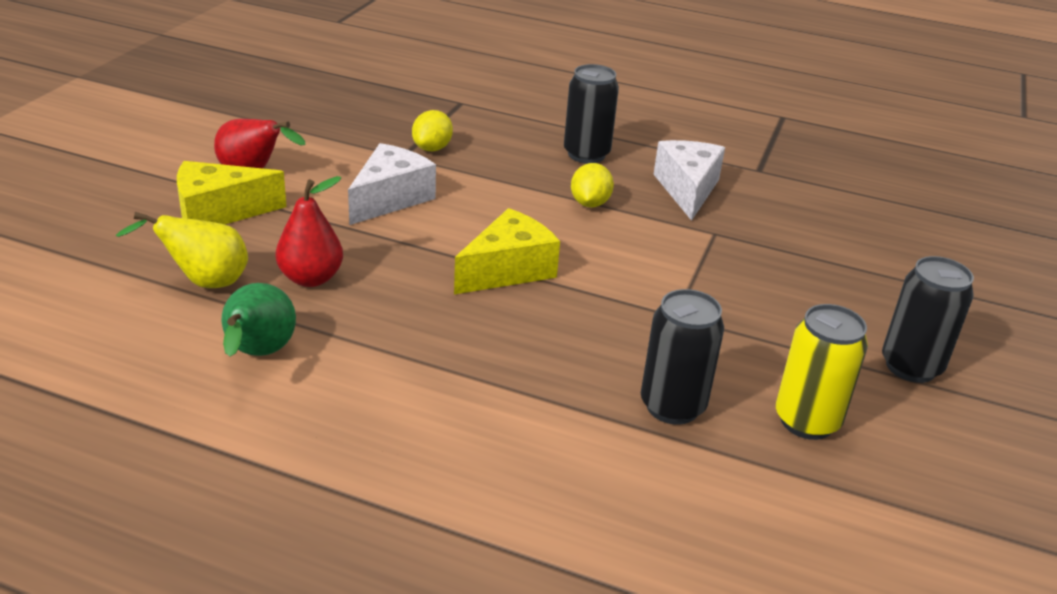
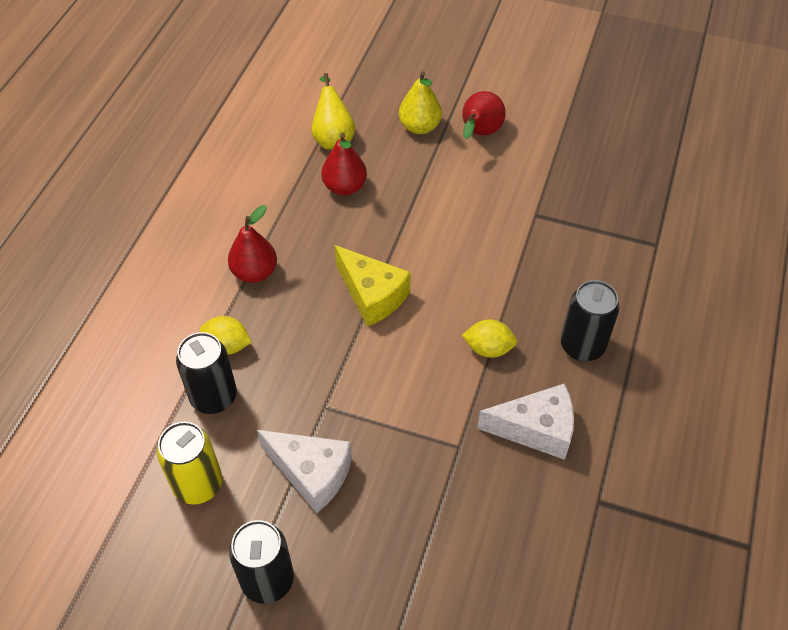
camera: 90 degrees right, 20 degrees up
yellow cheese [177,161,287,224] -> yellow pear [399,71,442,134]
green pear [222,283,296,357] -> none
white cheese [348,143,436,225] -> white cheese moved to [257,430,352,513]
yellow lemon [412,110,453,152] -> yellow lemon moved to [200,316,252,354]
none -> red pear [228,205,277,283]

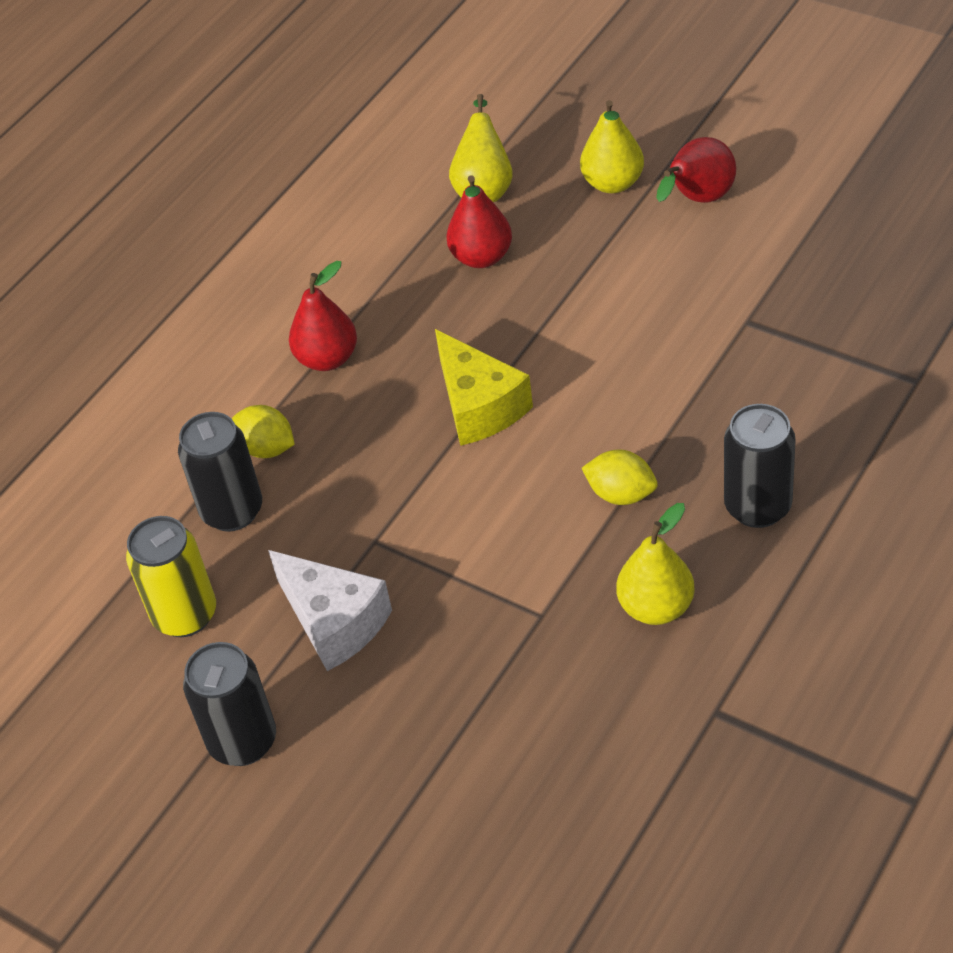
camera: 20 degrees right, 5 degrees down
white cheese [477,383,574,460] -> yellow pear [617,503,695,625]

